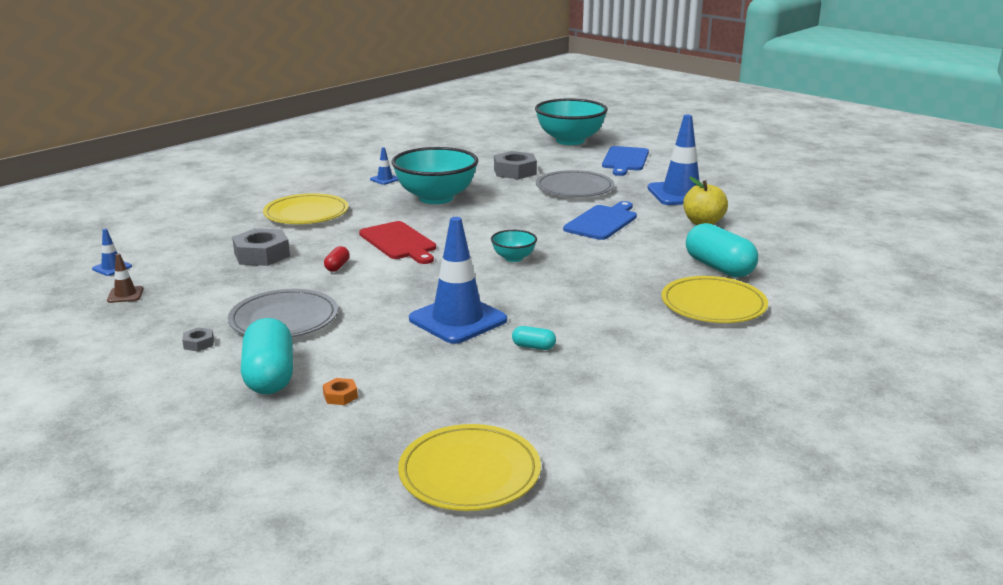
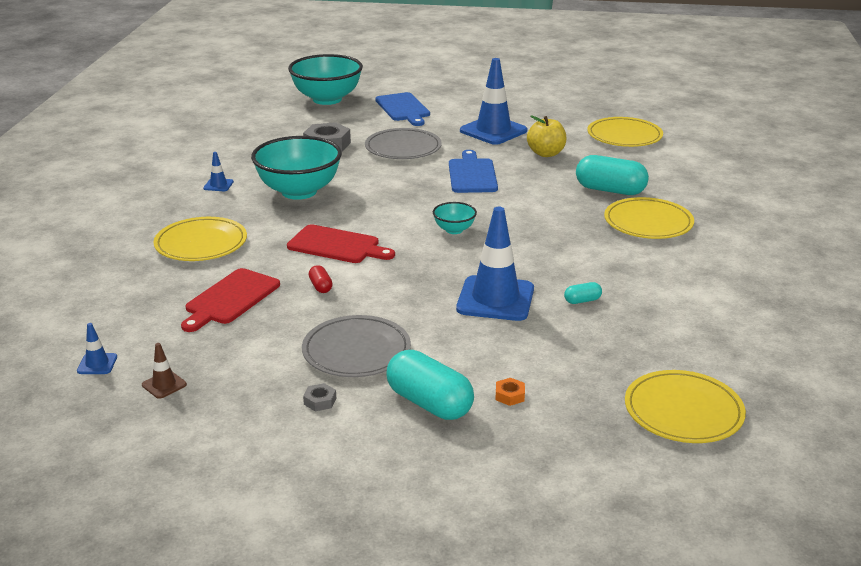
camera: 35 degrees left, 5 degrees up
grey nut [232,228,290,266] -> red cutting board [181,268,280,332]
none -> yellow plate [587,117,663,147]

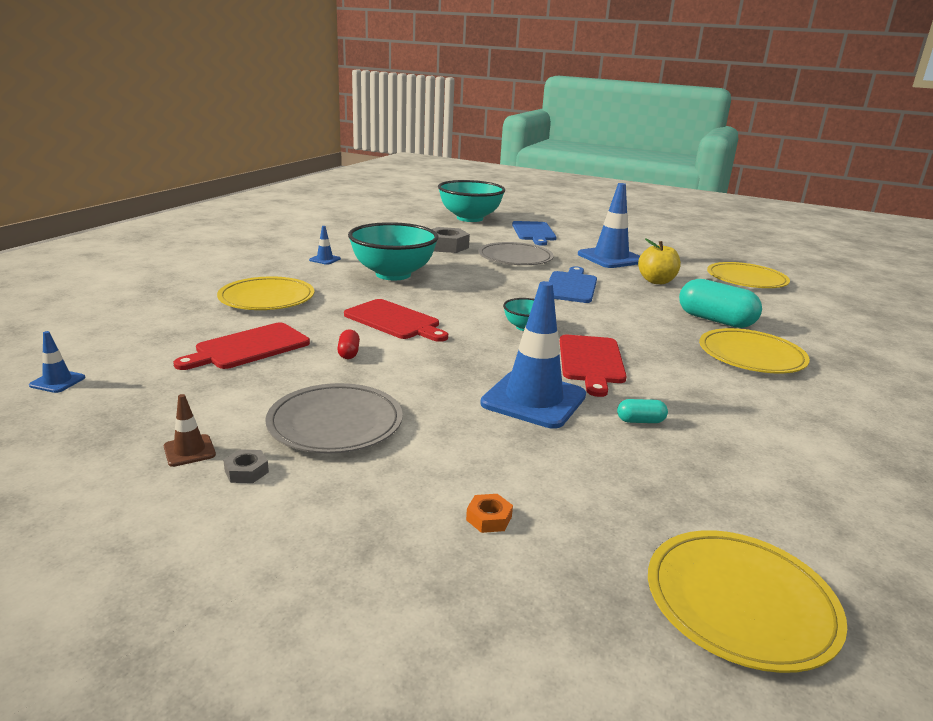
camera: 15 degrees right, 5 degrees down
brown traffic cone [142,343,187,399] -> brown traffic cone moved to [164,394,216,467]
turquoise capsule [387,350,474,420] -> none
none -> red cutting board [560,335,627,397]

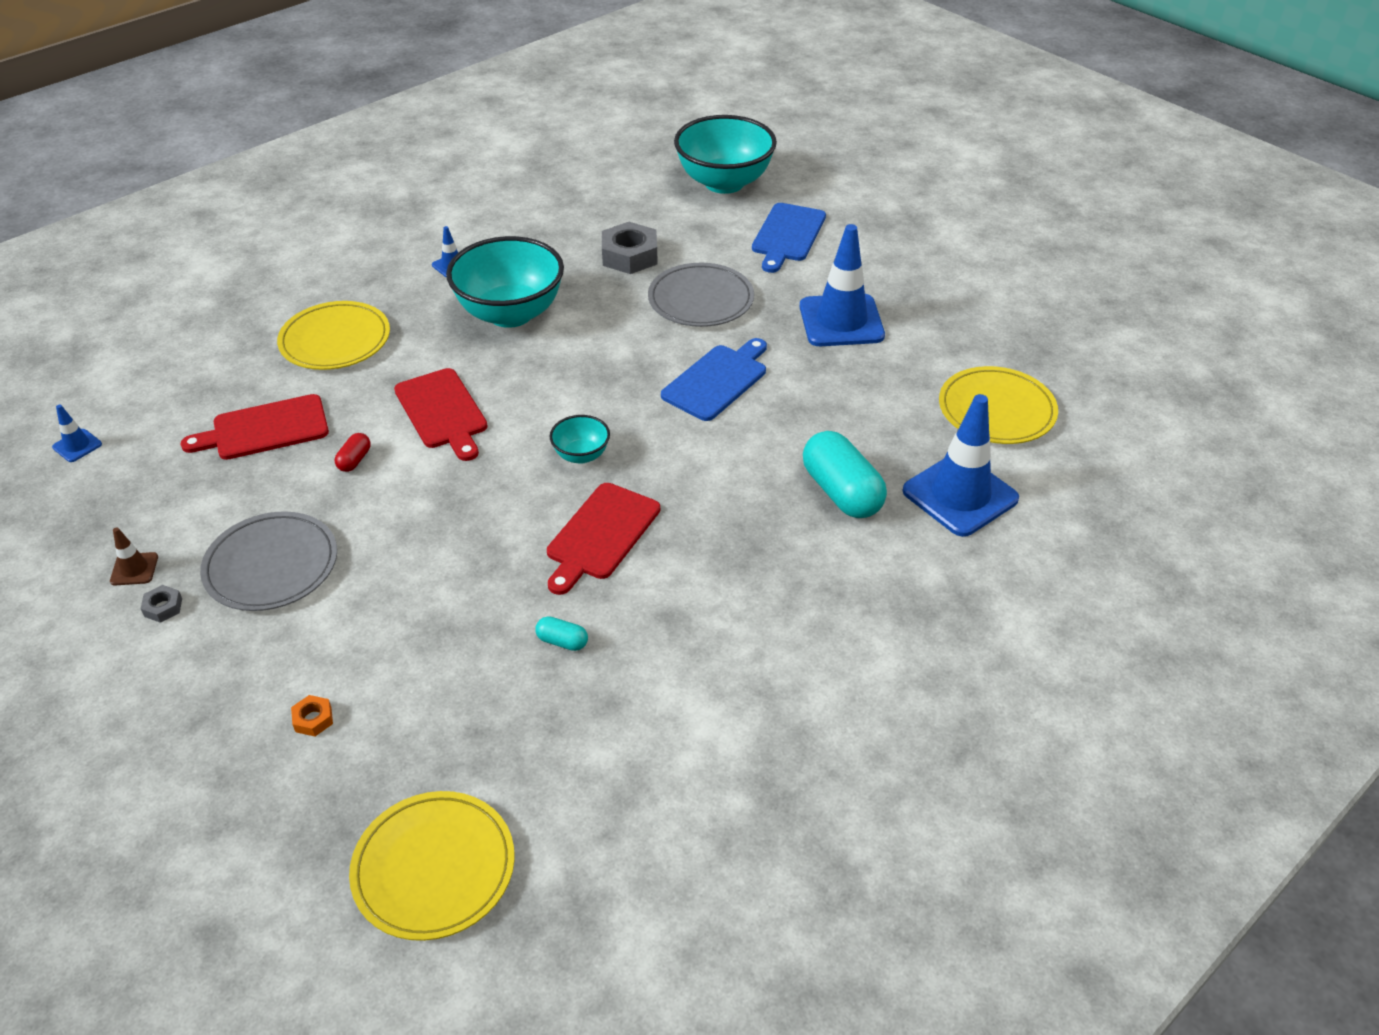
camera: 25 degrees right, 20 degrees up
blue traffic cone [480,281,586,429] -> blue traffic cone moved to [903,394,1019,537]
yellow apple [638,238,681,284] -> none
yellow plate [699,328,810,373] -> none

